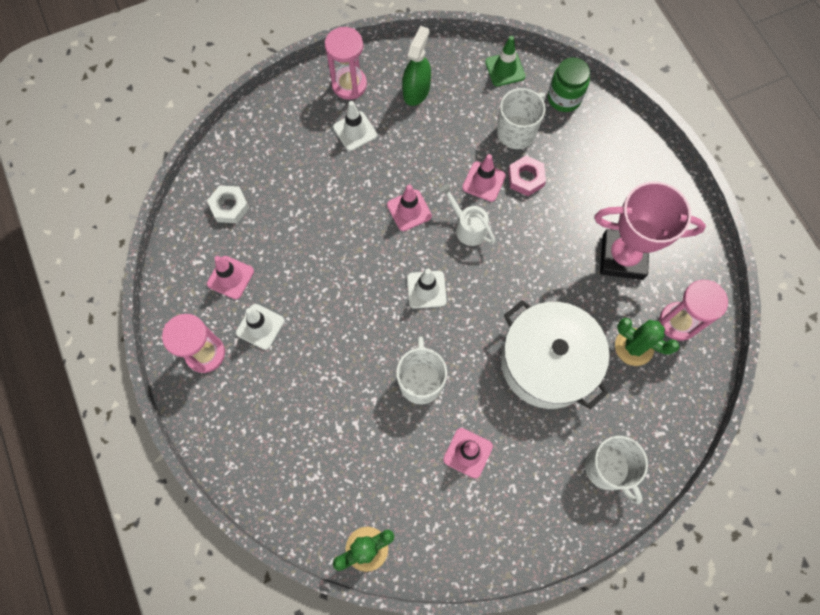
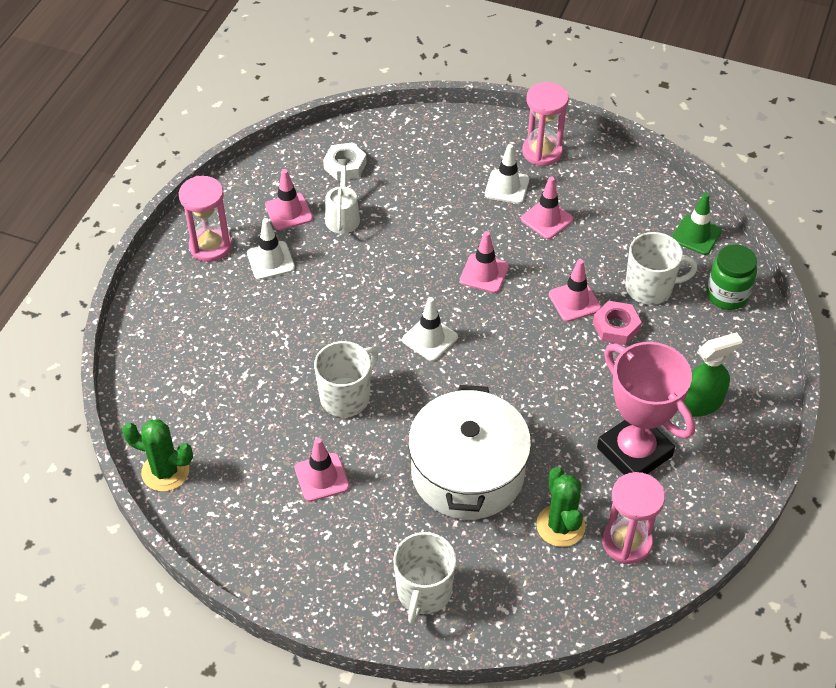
camera: 45 degrees right, 20 degrees down
green spray bottle [402,26,431,106] -> green spray bottle moved to [684,332,743,417]
white watering can [439,184,496,246] -> white watering can moved to [325,159,360,234]
none -> pink traffic cone [521,177,573,239]

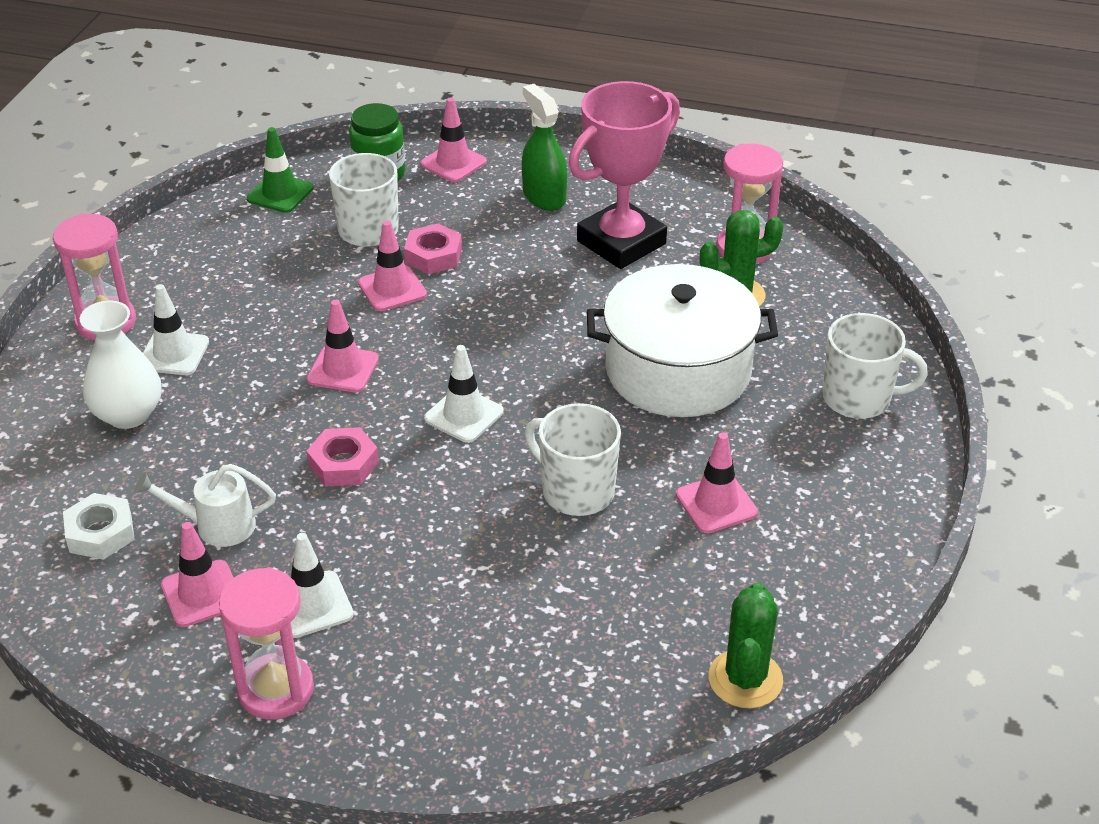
camera: 95 degrees left, 10 degrees down
pink traffic cone [521,177,573,239] -> pink traffic cone moved to [420,98,487,182]
none -> white vase [80,301,162,429]
none -> pink nut [306,427,379,487]

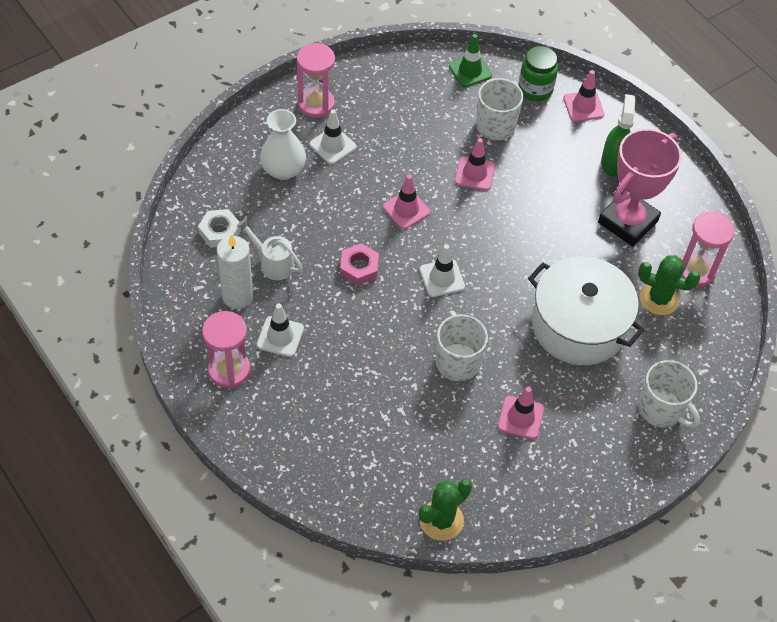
camera: 35 degrees right, 15 degrees up
pink traffic cone [161,522,234,627] -> white candle [217,235,253,309]
pink nut [404,224,462,274] -> none
pink trophy [569,81,680,269] -> pink trophy turned 45 degrees counterclockwise [598,129,682,247]

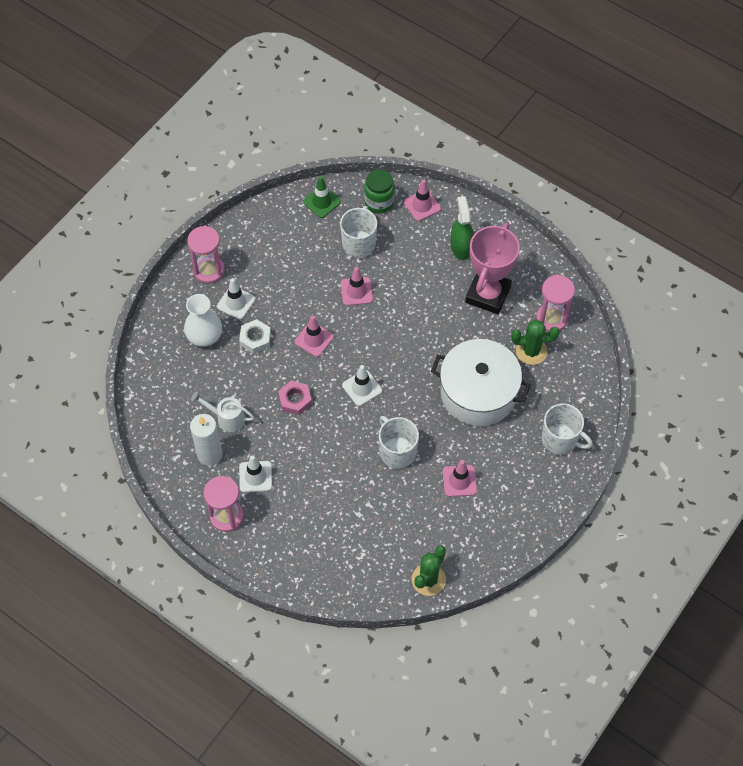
camera: 15 degrees left, 5 degrees up
white nut [198,209,241,248] -> white nut moved to [239,319,271,354]

